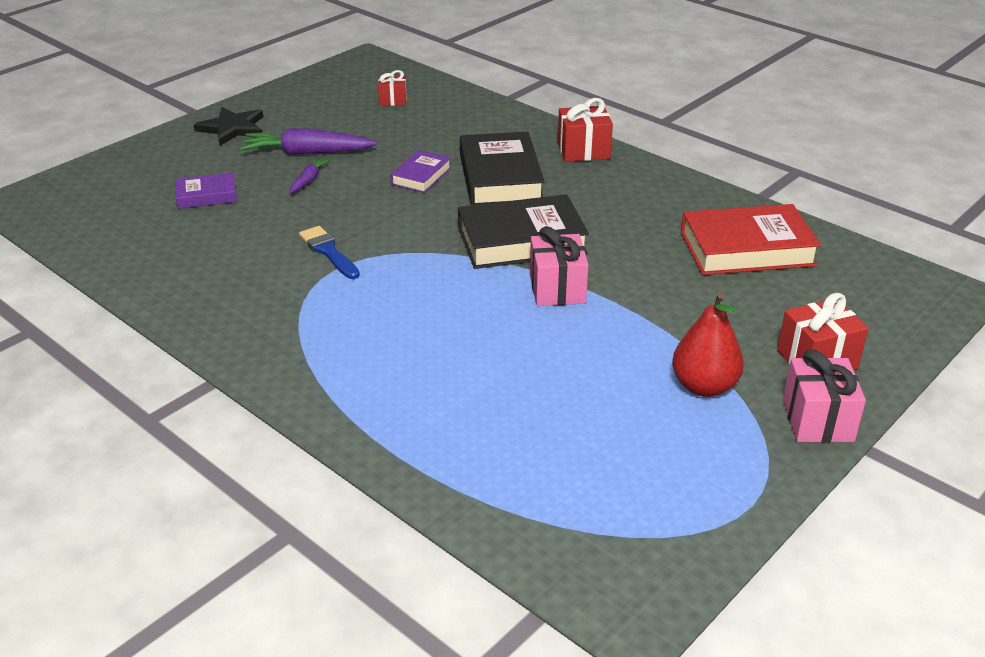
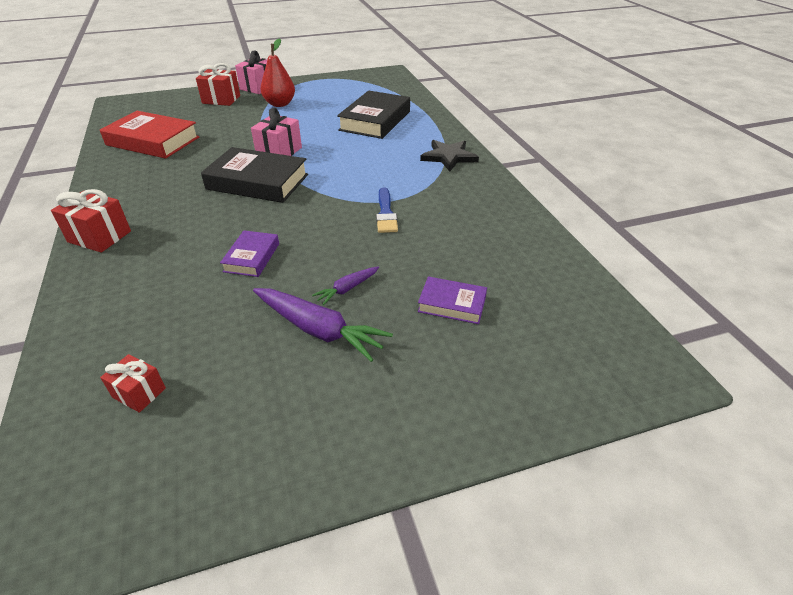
camera: 150 degrees left, 5 degrees up
black star [194,107,263,146] -> black star moved to [420,140,479,171]
purple book [391,150,451,193] -> purple book turned 45 degrees counterclockwise [220,230,279,277]
black book [460,132,545,205] -> black book moved to [337,90,410,139]

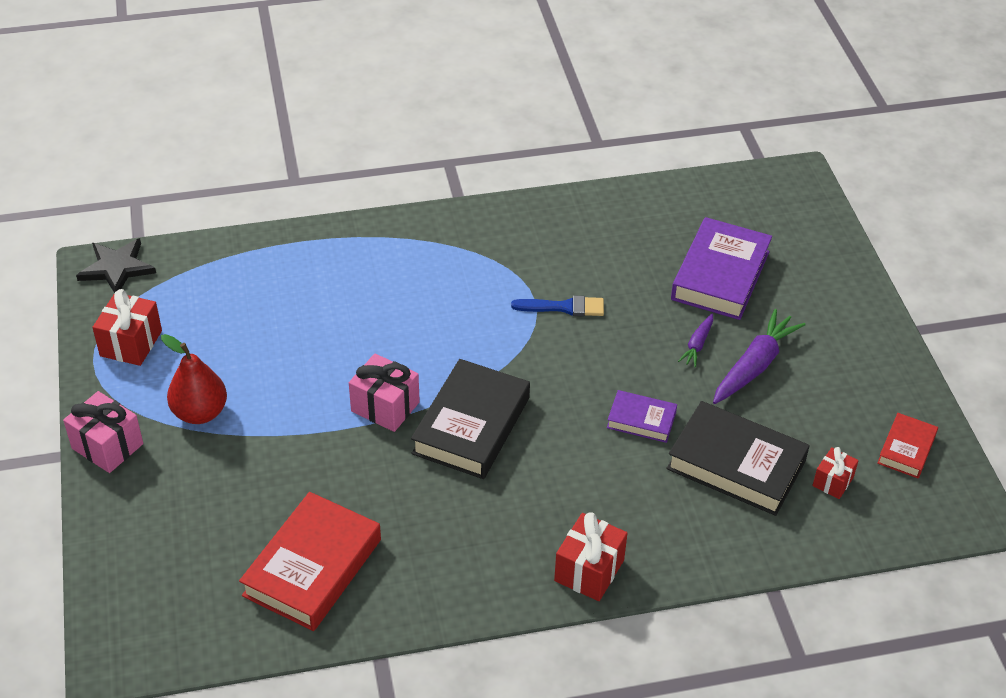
camera: 85 degrees left, 5 degrees up
red gift [196,63,240,106] -> red gift moved to [92,289,162,366]
purple carrot [312,266,379,305] -> purple carrot turned 60 degrees clockwise [678,314,713,367]
black book [337,90,410,139] -> black book moved to [666,401,810,516]
purple book [418,276,487,324] -> purple book [671,217,772,320], size x1.87
black star [420,140,479,171] -> black star moved to [76,238,156,293]
none -> red book [877,413,938,478]

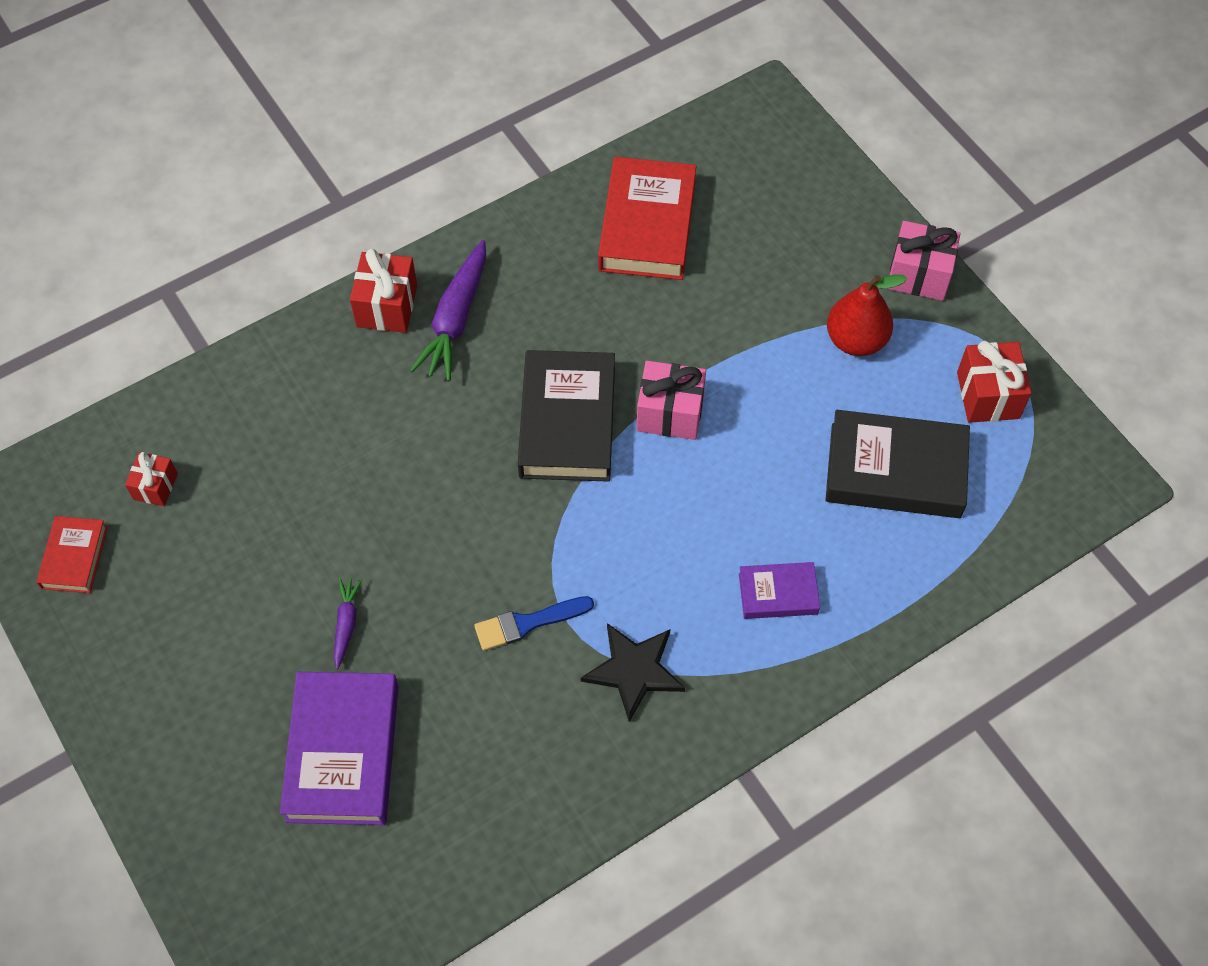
camera: 160 degrees right, 15 degrees up
black star [76,238,156,293] -> black star moved to [581,623,685,722]
purple book [607,390,677,443] -> purple book moved to [739,562,820,619]
black book [666,401,810,516] -> black book moved to [825,410,970,518]
purple carrot [713,309,806,404] -> purple carrot moved to [410,240,486,381]

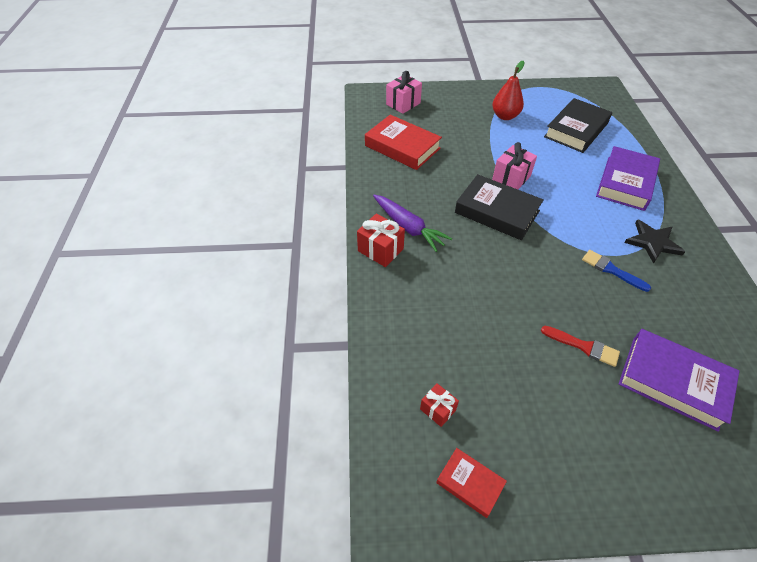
camera: 60 degrees left, 10 degrees down
purple carrot [334,578,363,669] -> red brush [541,326,620,367]
blue brush [474,596,594,651] -> blue brush turned 120 degrees clockwise [582,250,651,292]
purple book [739,562,820,619] -> purple book [596,146,660,211], size x1.87
pink gift [887,221,961,301] -> pink gift moved to [386,71,422,114]
red gift [957,341,1031,423] -> none

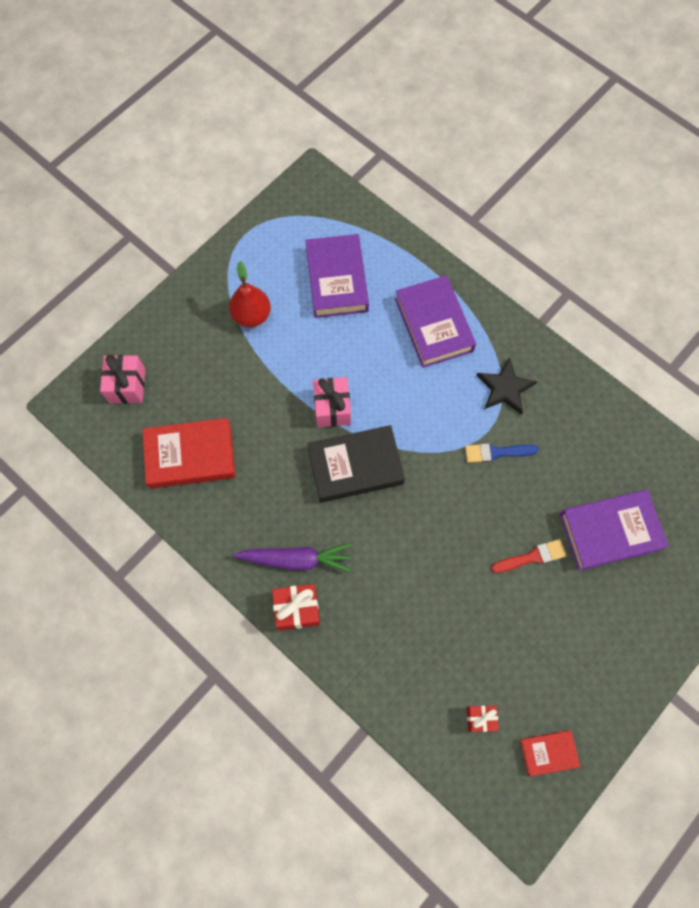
camera: 45 degrees left, 20 degrees up
black book [544,98,612,153] -> purple book [305,234,369,318]

